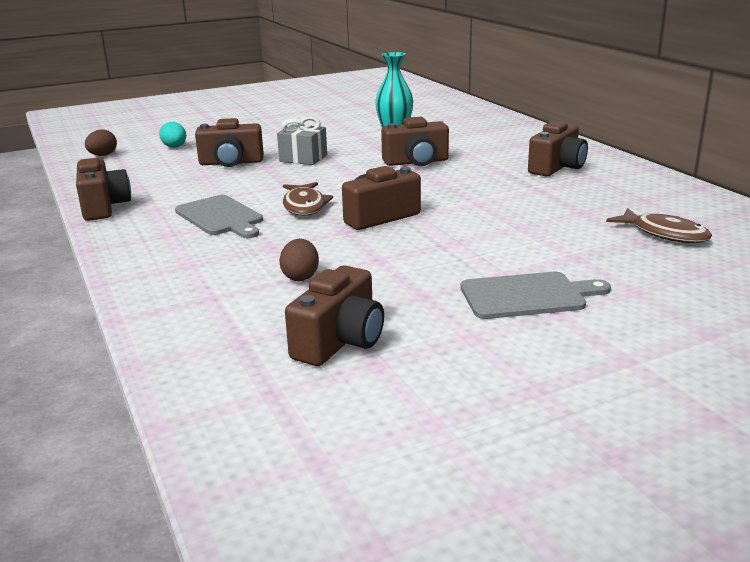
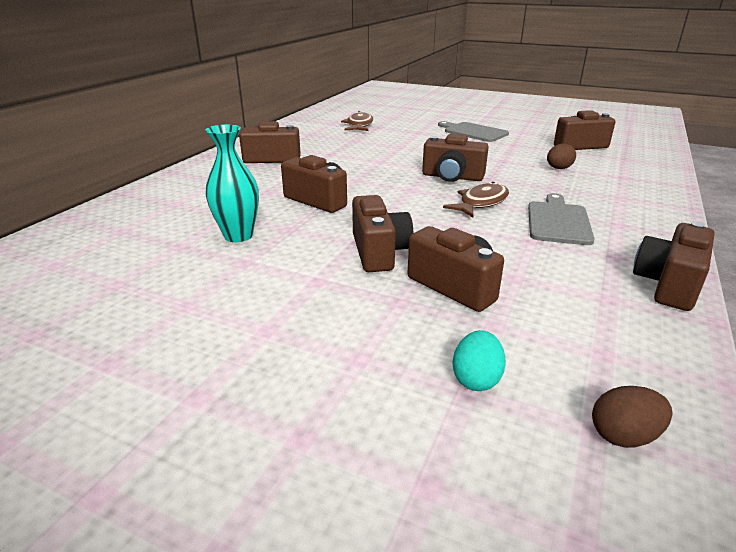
camera: 130 degrees left, 5 degrees up
grey gift [277,117,327,165] -> brown camera [352,195,413,272]

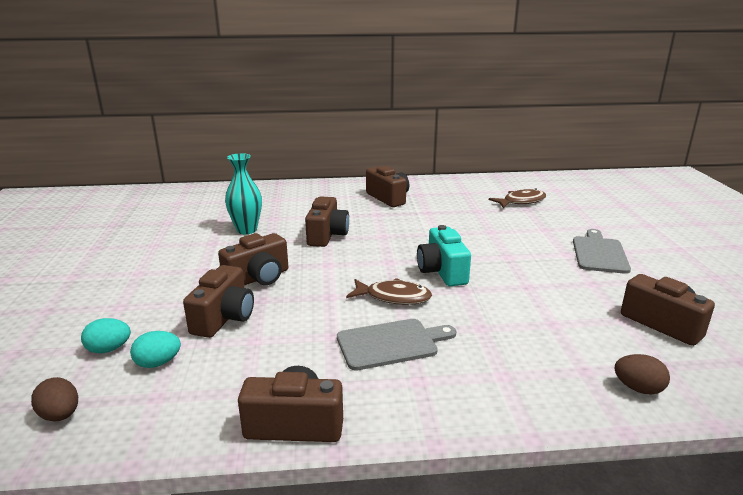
camera: 60 degrees right, 5 degrees down
brown camera [422,133,489,182] -> turquoise camera [417,225,471,286]
brown egg [547,143,576,169] -> brown egg moved to [614,354,670,394]
none -> turquoise egg [130,331,181,368]

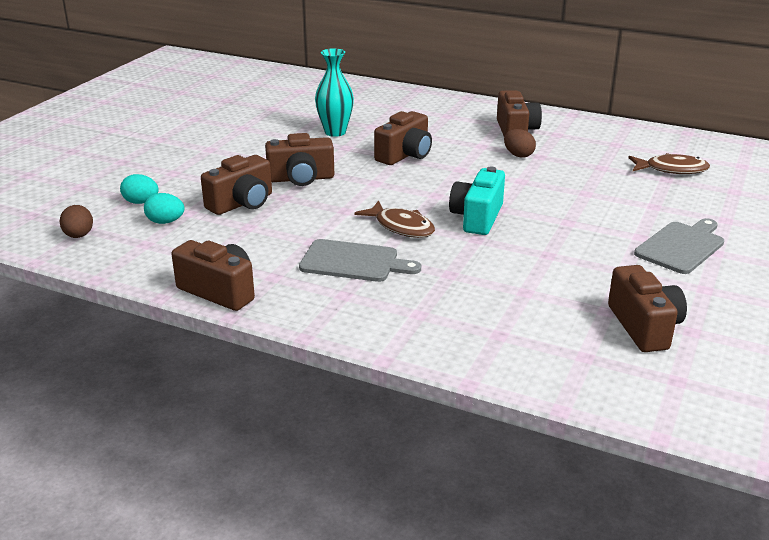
camera: 30 degrees right, 5 degrees up
brown egg [614,354,670,394] -> brown egg moved to [504,129,536,158]

